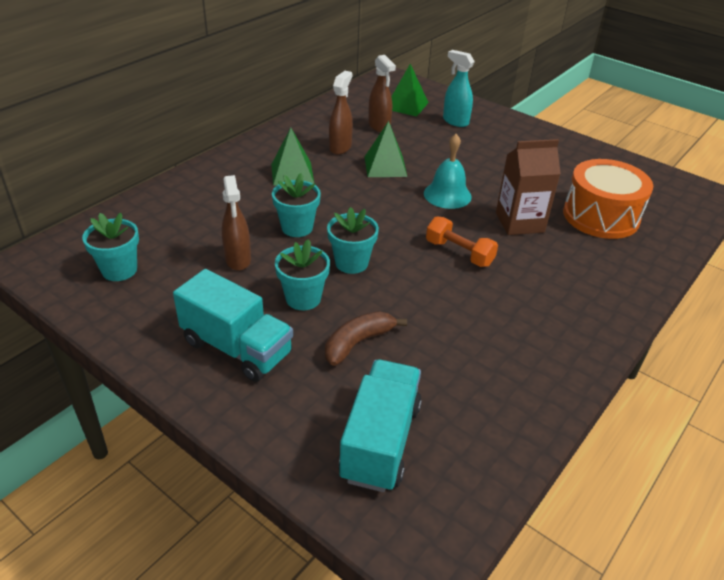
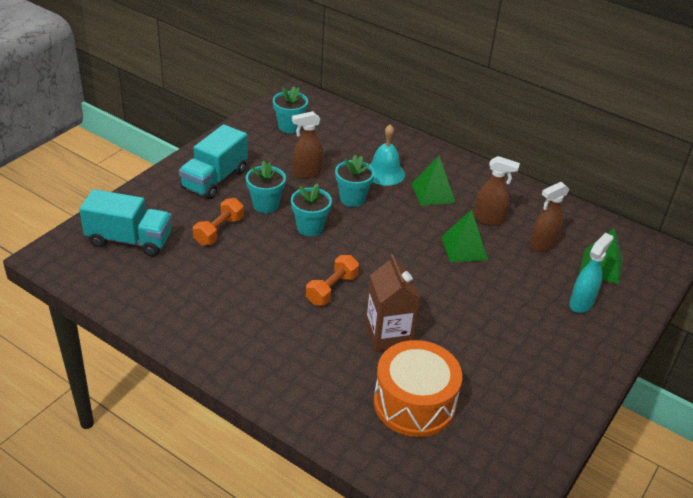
camera: 85 degrees right, 0 degrees up
brown banana [325,311,407,366] -> orange dumbbell [193,198,244,245]
turquoise bell [424,134,472,209] -> turquoise bell moved to [370,124,405,186]

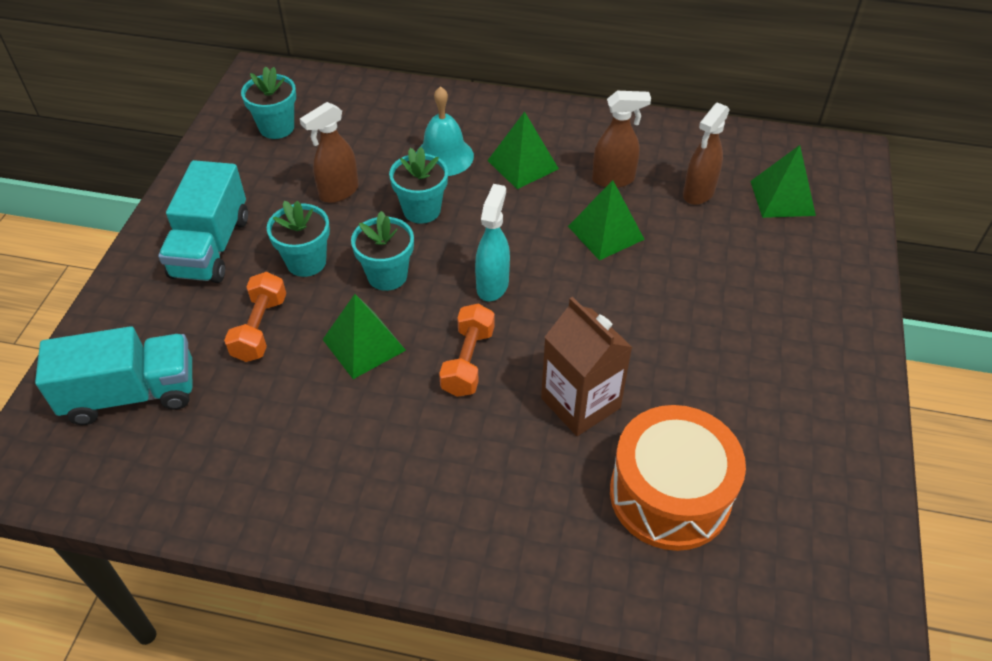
camera: 20 degrees left, 10 degrees up
turquoise spray bottle [569,233,613,313] -> turquoise spray bottle moved to [475,184,510,302]
none -> green pyramid [322,294,406,379]

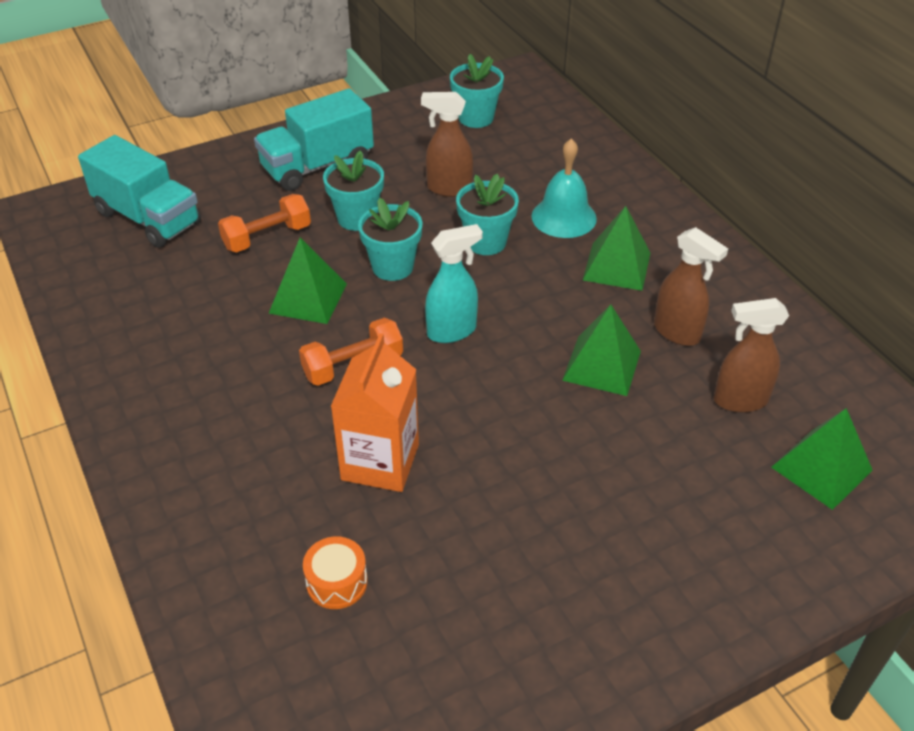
camera: 50 degrees right, 5 degrees down
brown carton [541,297,633,436] -> orange carton [331,333,419,492]
orange drum [610,405,746,551] -> orange drum [303,536,368,609], size x0.45

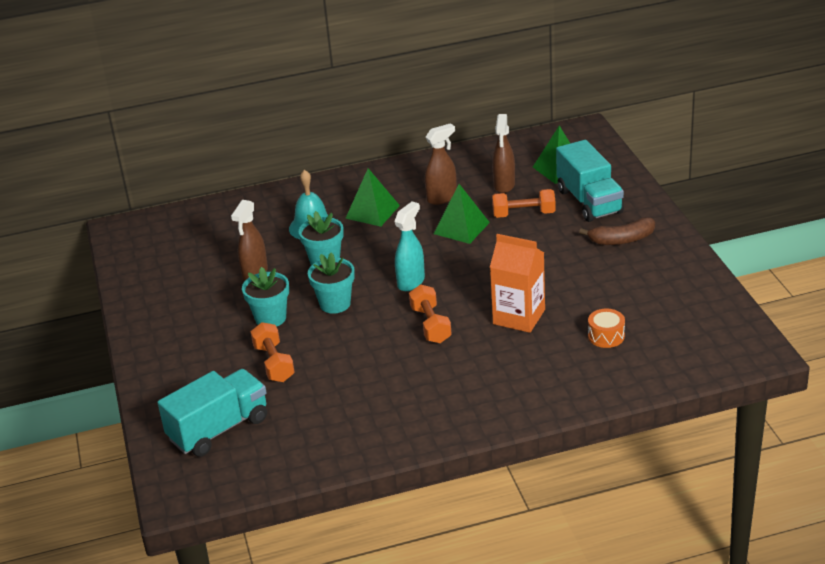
camera: 75 degrees left, 10 degrees down
turquoise truck [254,88,374,191] -> turquoise truck moved to [556,140,624,222]
green pyramid [268,238,347,324] -> none
turquoise spray bottle [425,224,483,343] -> turquoise spray bottle turned 45 degrees clockwise [394,202,425,291]
turquoise flower pot [450,54,504,128] -> none
none -> orange dumbbell [492,189,556,218]
none -> brown banana [579,217,655,245]

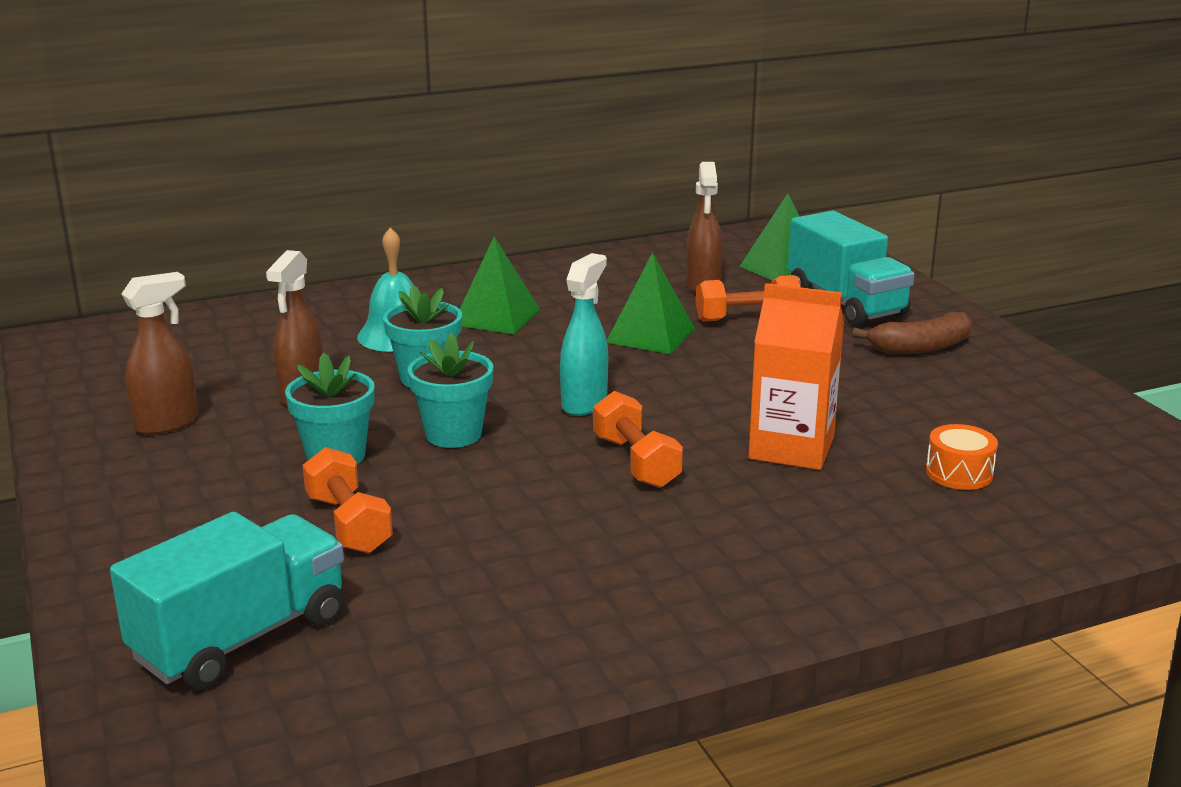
camera: 10 degrees left, 10 degrees down
brown spray bottle [425,123,457,205] -> brown spray bottle moved to [121,272,198,435]

